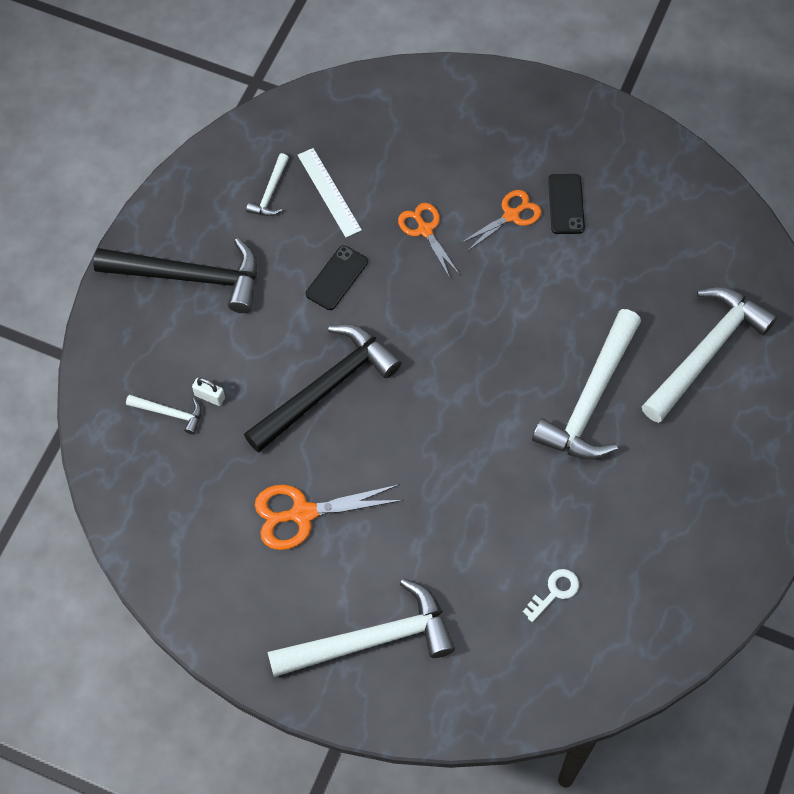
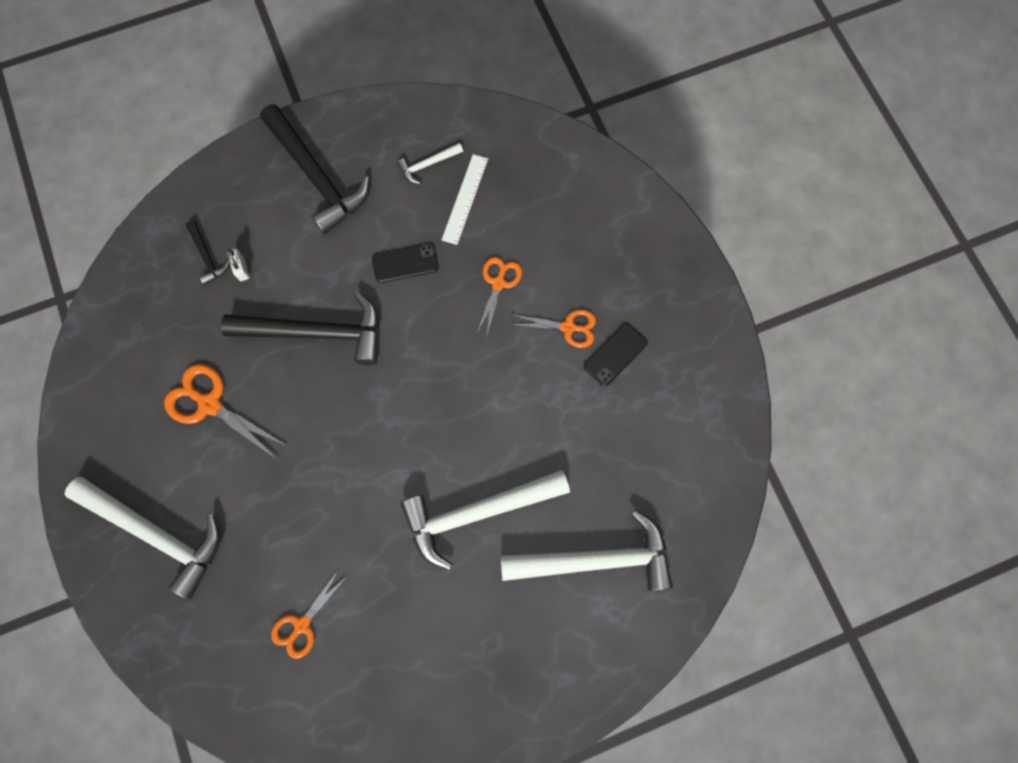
camera: 45 degrees right, 10 degrees up
white hammer [126,395,202,435] -> black hammer [186,221,229,285]
white key [523,569,579,622] -> orange scissors [271,569,348,659]

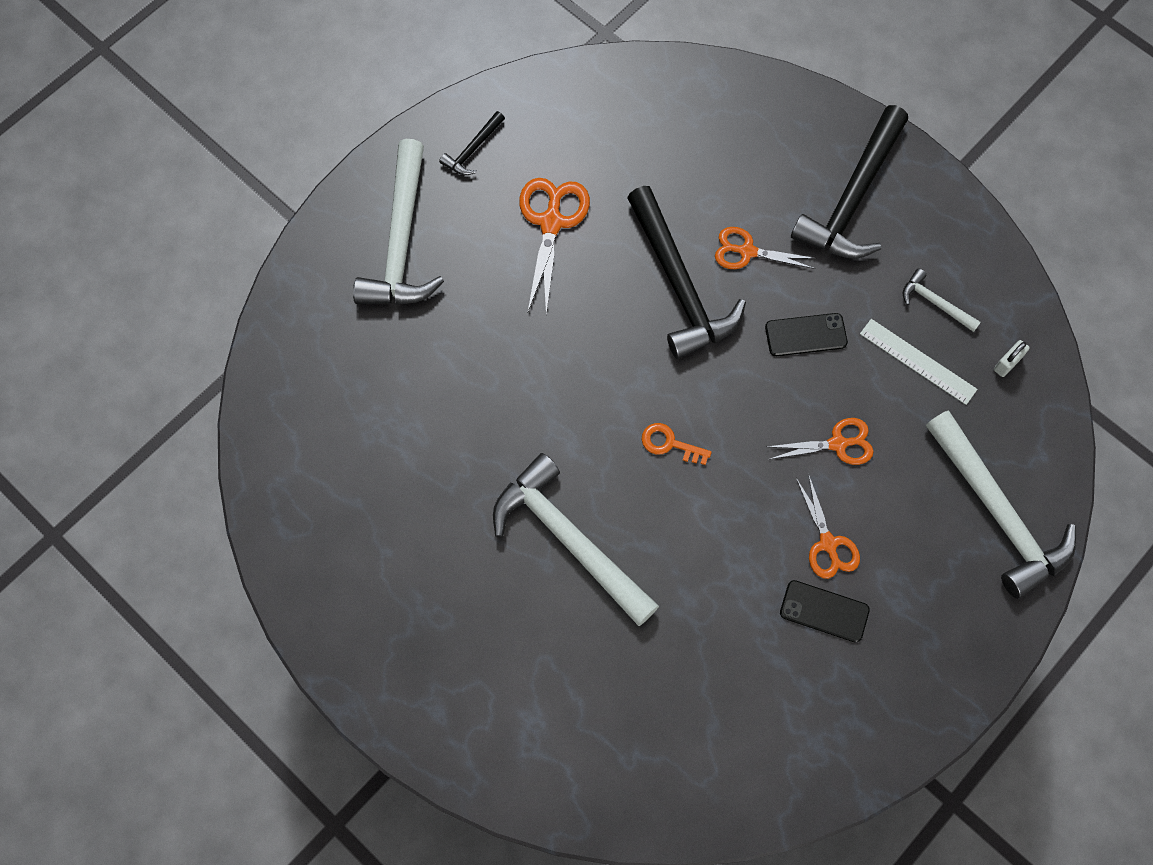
camera: 65 degrees right, 5 degrees down
black hammer [186,221,229,285] -> black hammer moved to [439,111,505,175]
white padlock [227,248,250,281] -> white padlock moved to [994,340,1030,377]
orange scissors [271,569,348,659] -> orange scissors moved to [715,227,817,269]
black phone [372,243,439,283] -> black phone turned 60 degrees counterclockwise [765,313,848,356]
white ruler [442,154,488,245] -> white ruler turned 45 degrees clockwise [860,319,978,405]
white hammer [501,510,673,591] -> white hammer moved to [926,410,1076,599]
none -> orange key [642,423,712,465]

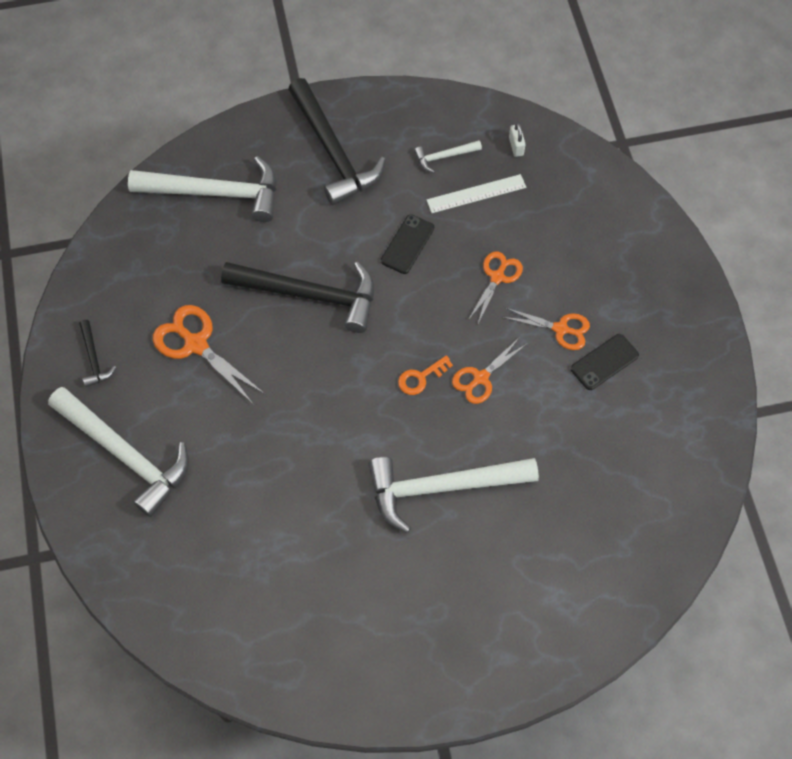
camera: 55 degrees left, 5 degrees down
orange scissors [715,227,817,269] -> orange scissors moved to [452,337,528,404]
white hammer [926,410,1076,599] -> white hammer moved to [128,156,277,222]

